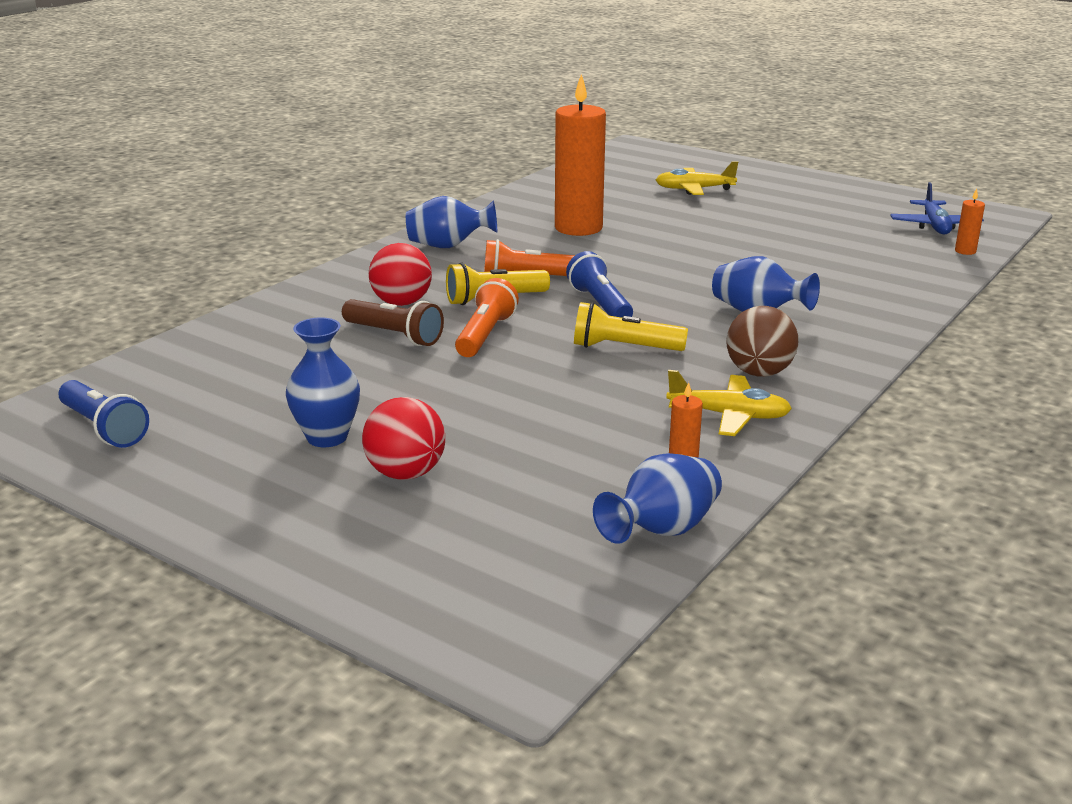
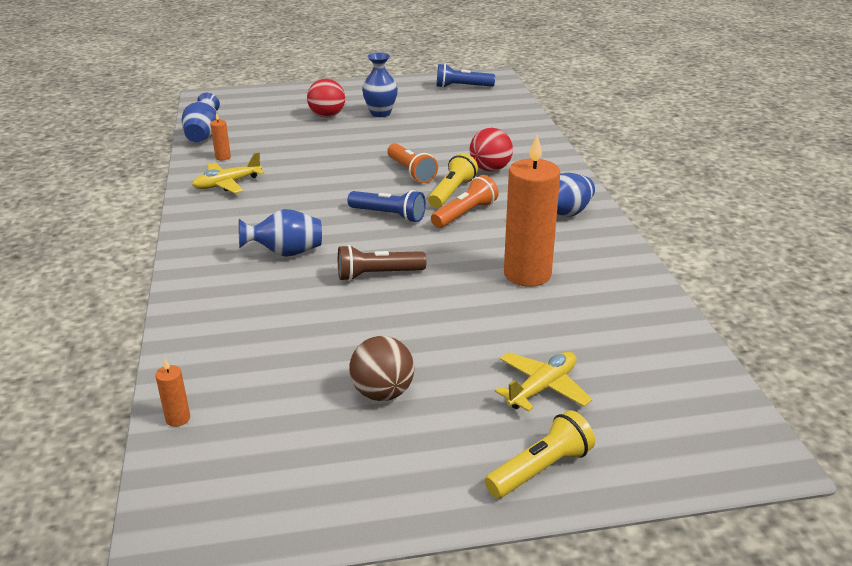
camera: 135 degrees right, 5 degrees up
brown flashlight [342,299,444,346] -> brown flashlight moved to [338,245,427,281]
yellow flashlight [574,302,688,351] -> yellow flashlight moved to [485,410,595,498]
brown ball [726,306,798,377] -> brown ball moved to [349,336,414,401]
blue plane [890,182,984,235] -> none

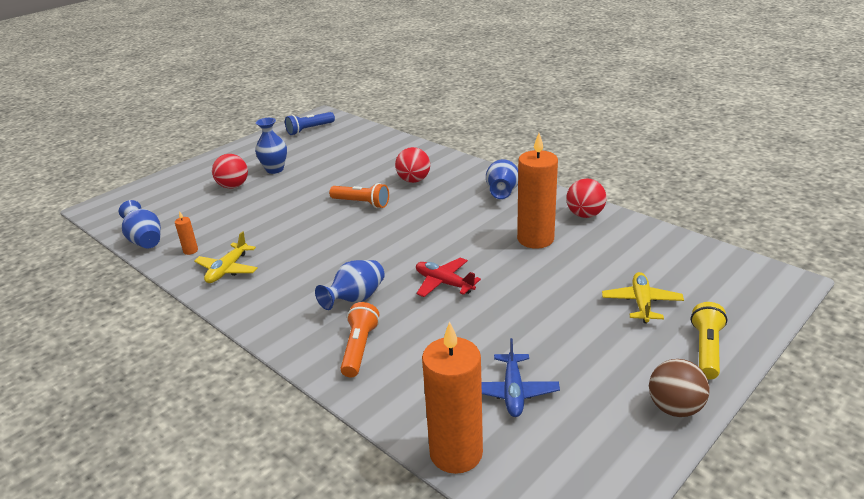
camera: 35 degrees left, 0 degrees up
orange candle [155,359,190,427] -> orange candle [422,321,483,474], size x2.45
brown flashlight [338,245,427,281] -> red plane [416,257,481,297]
blue flashlight [347,190,426,223] -> none
brown ball [349,336,414,401] -> brown ball moved to [649,359,710,417]
yellow flashlight [428,153,478,208] -> none
orange flashlight [431,175,499,228] -> orange flashlight moved to [340,302,379,378]
none -> blue plane [481,338,560,417]
none -> red ball [566,178,607,218]

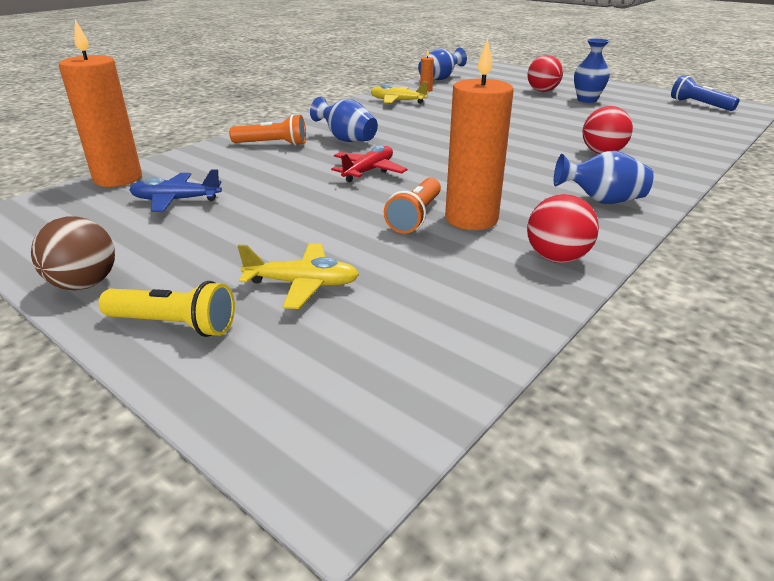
camera: 85 degrees right, 0 degrees up
orange flashlight [329,183,389,208] -> orange flashlight moved to [384,178,441,234]

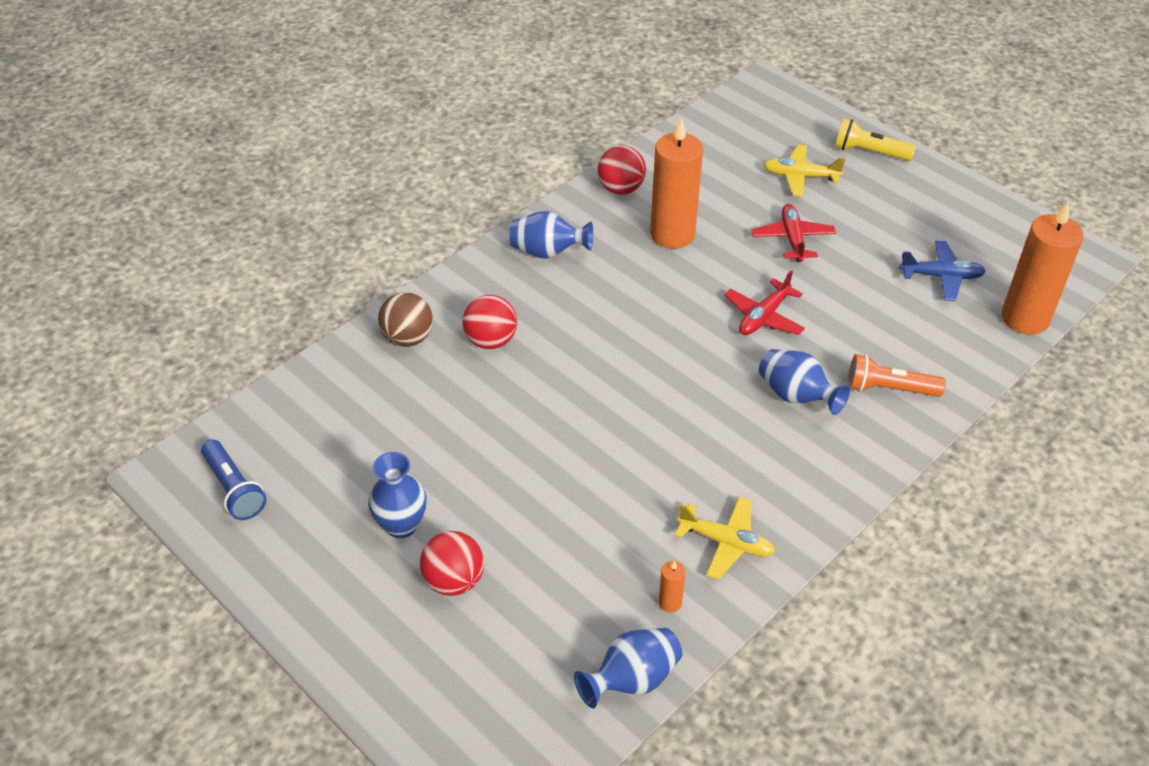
camera: 175 degrees left, 15 degrees up
brown ball [31,216,115,290] -> brown ball moved to [378,292,433,347]
orange flashlight [384,178,441,234] -> none
none -> red plane [751,204,836,262]

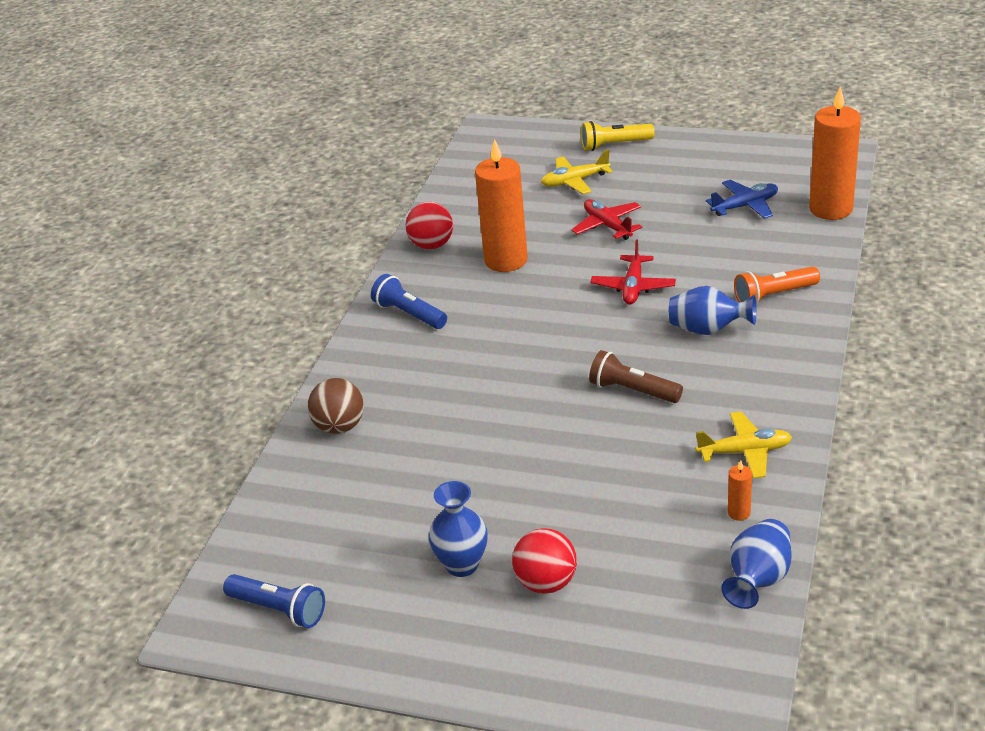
camera: 25 degrees left, 10 degrees down
red ball [462,295,517,349] -> none
blue vase [509,211,593,259] -> blue flashlight [371,274,447,329]
none -> brown flashlight [589,350,683,403]

